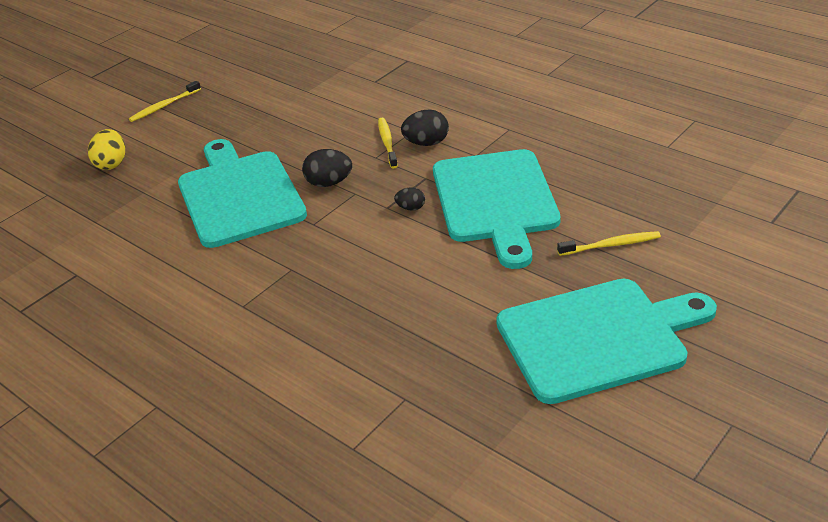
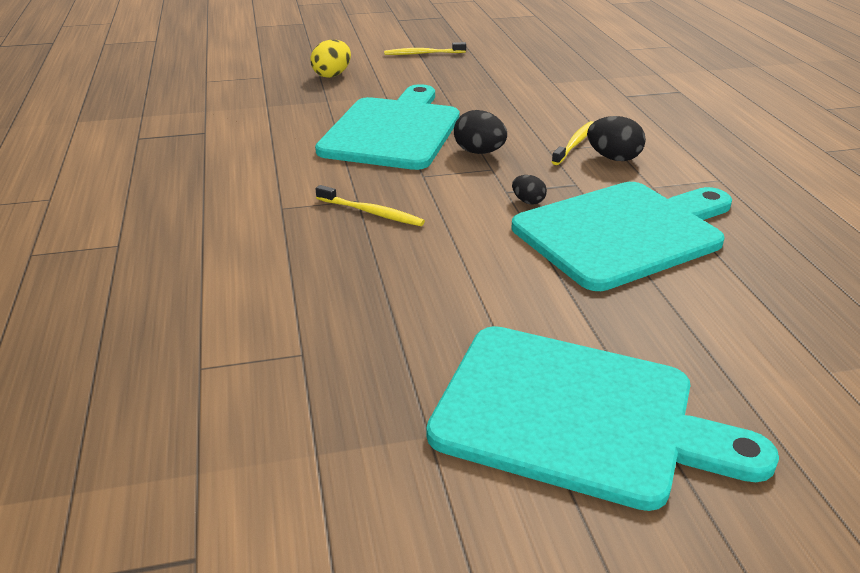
camera: 35 degrees right, 5 degrees down
turquoise cutting board [433,149,561,269] -> turquoise cutting board turned 150 degrees counterclockwise [512,182,732,291]
yellow toothbrush [557,231,661,256] -> yellow toothbrush moved to [316,185,425,226]

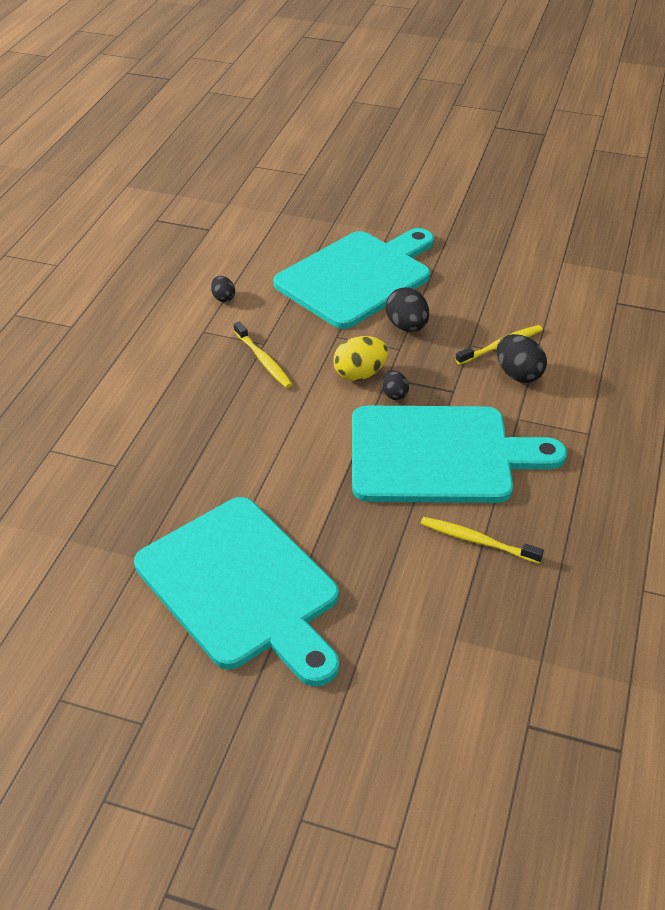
camera: 30 degrees right, 10 degrees up
yellow egg [310,40,351,78] -> yellow egg moved to [333,336,388,381]
yellow toothbrush [384,42,466,55] -> yellow toothbrush moved to [421,517,544,564]
none -> black egg [211,276,235,302]

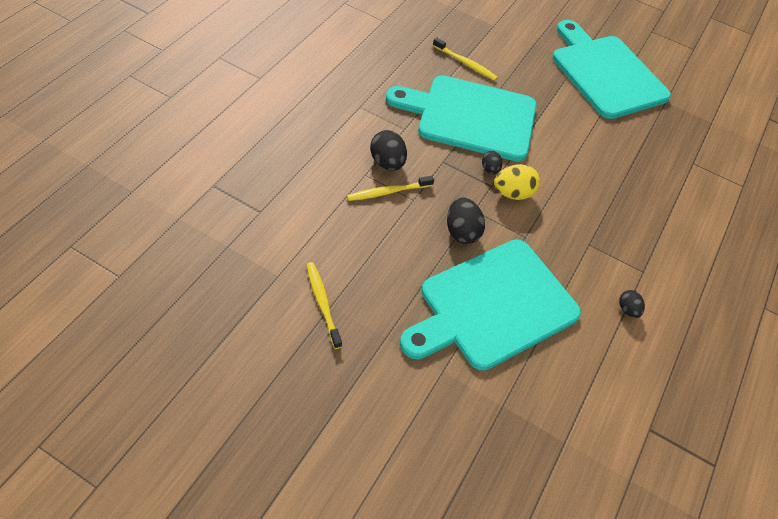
camera: 175 degrees left, 10 degrees up
yellow toothbrush [234,321,293,388] -> yellow toothbrush moved to [306,262,342,349]

